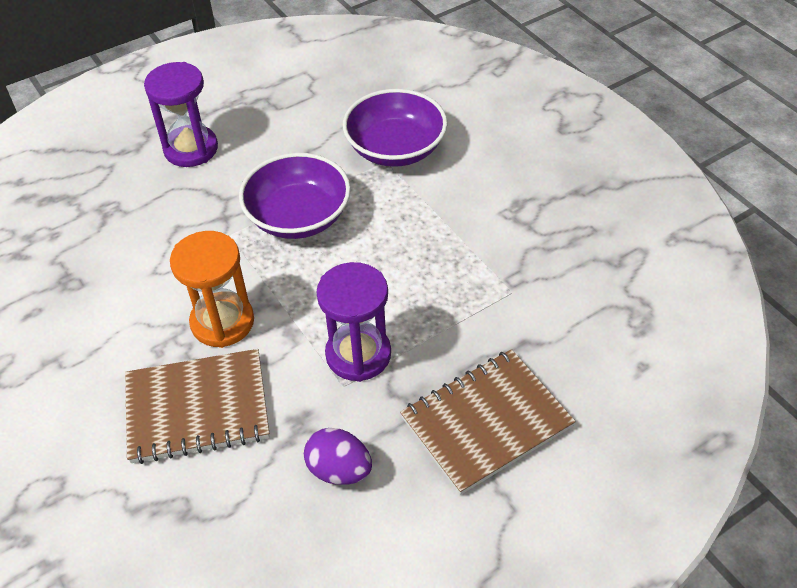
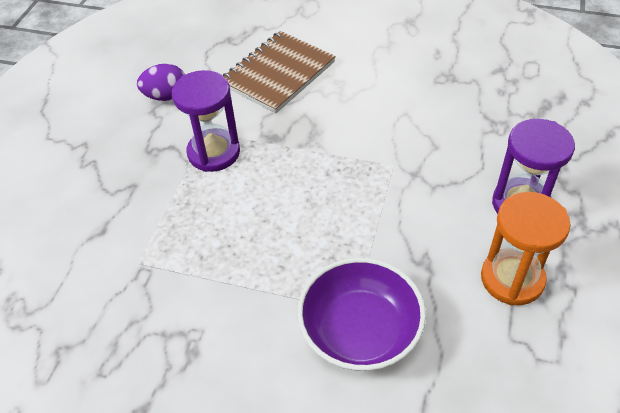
camera: 140 degrees right, 0 degrees up
orange hourglass [170,231,254,348] -> orange hourglass moved to [481,192,571,305]
purple bowl [239,153,351,239] -> none
brown notebook [400,349,576,495] -> none

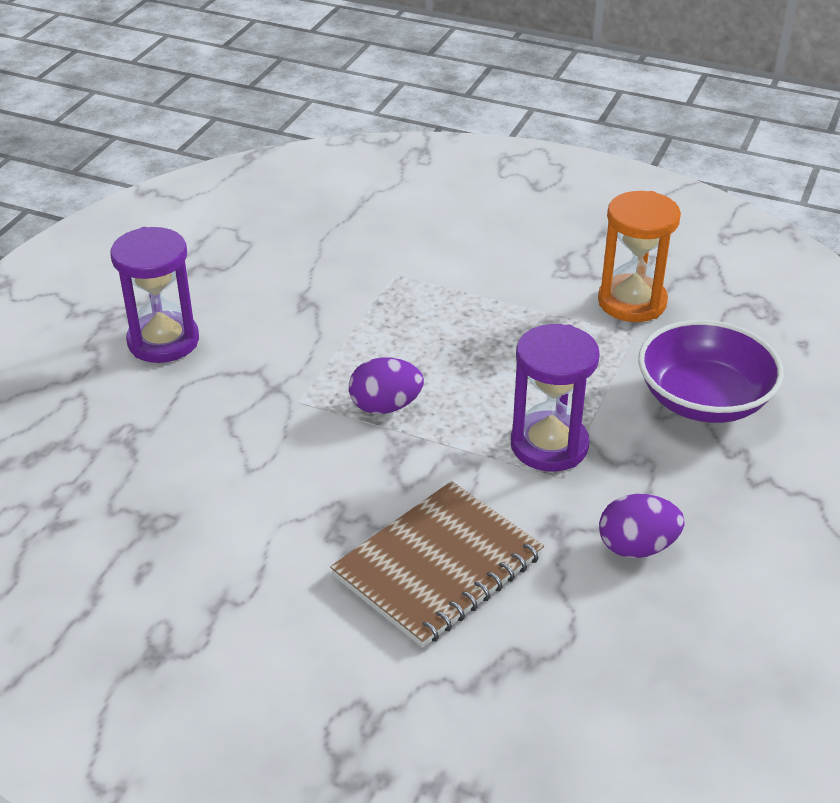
camera: 175 degrees left, 10 degrees down
purple bowl [297,258,426,371] -> purple bowl moved to [638,320,784,423]
orange hourglass [481,192,571,305] -> orange hourglass moved to [598,191,681,322]
none -> purple egg [349,357,424,414]

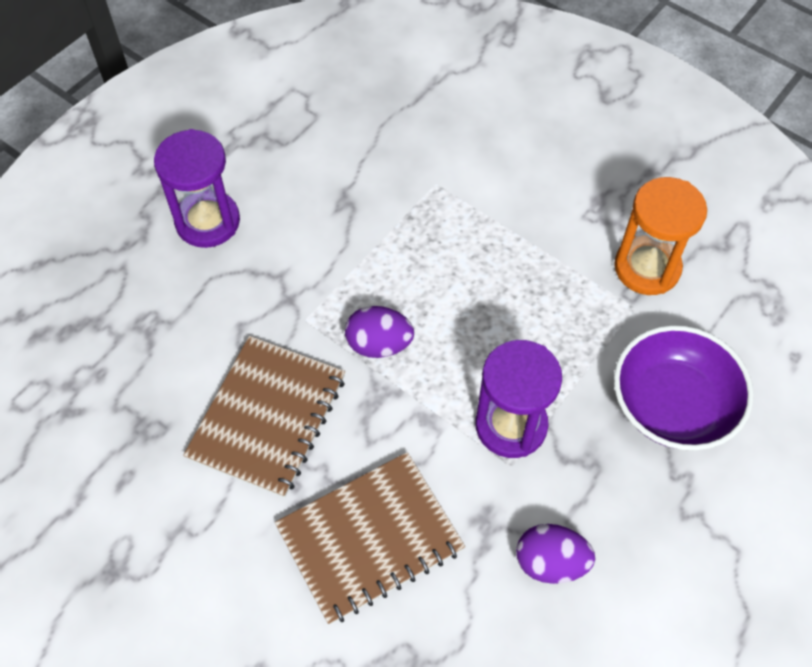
camera: 15 degrees right, 20 degrees up
none -> brown notebook [183,336,345,498]

